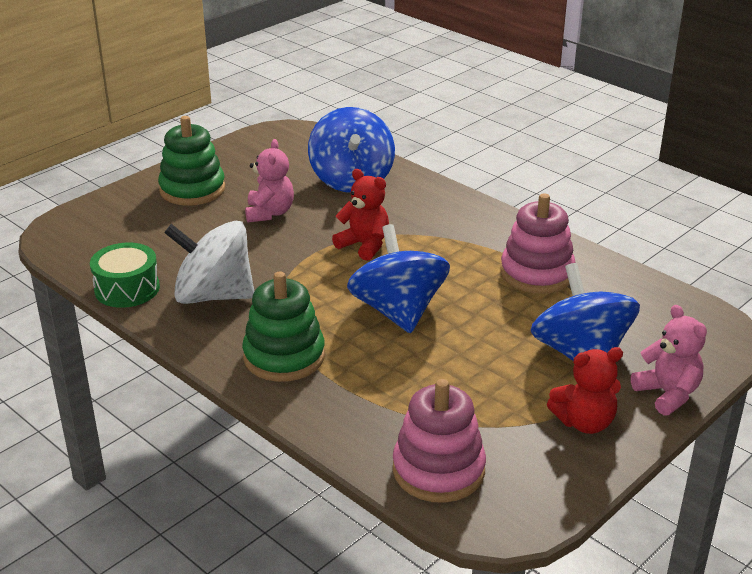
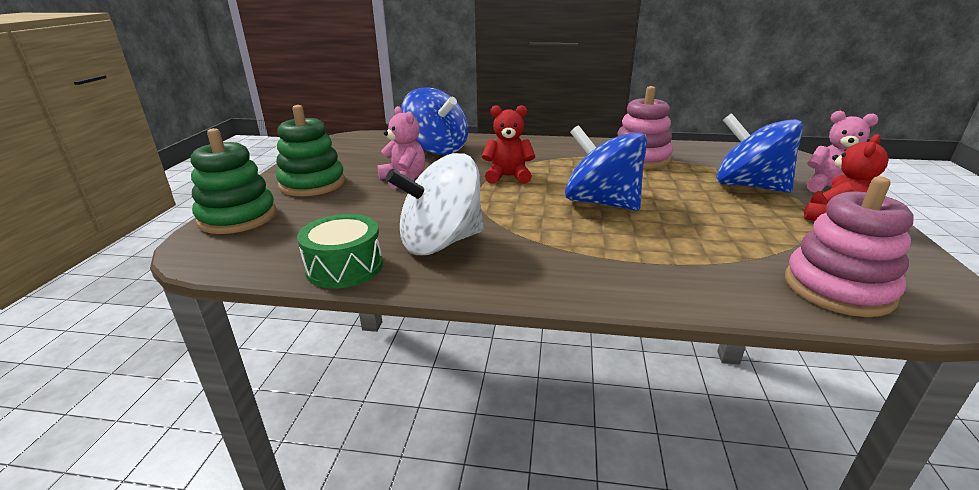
camera: 35 degrees left, 5 degrees down
green stacking toy [242,271,325,382] -> green stacking toy moved to [190,128,276,234]

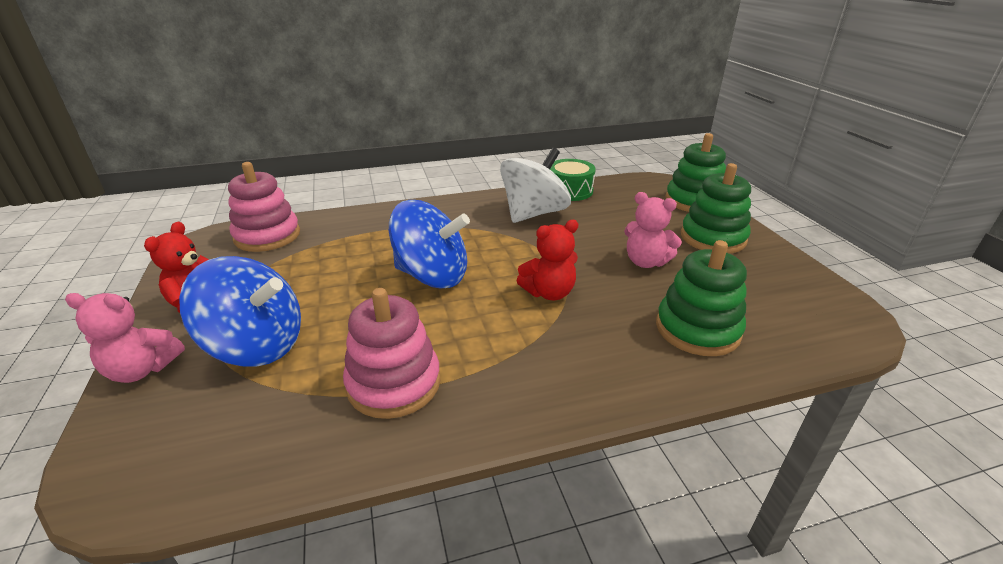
camera: 155 degrees right, 5 degrees up
blue spinning top [401,87,468,155] -> green stacking toy [656,240,747,356]

